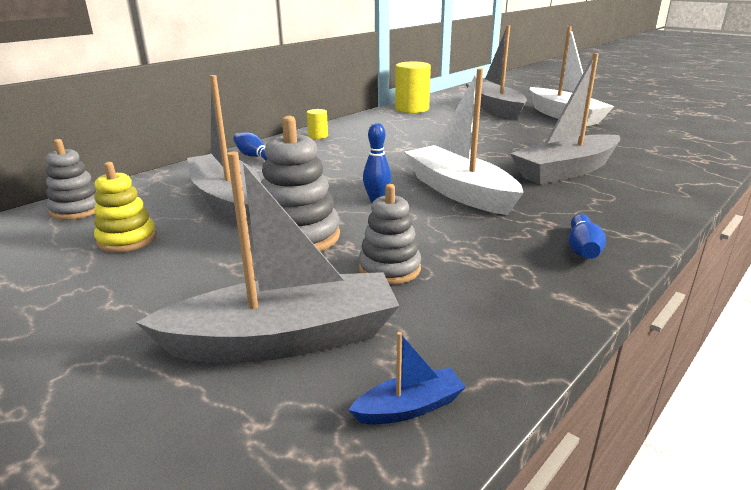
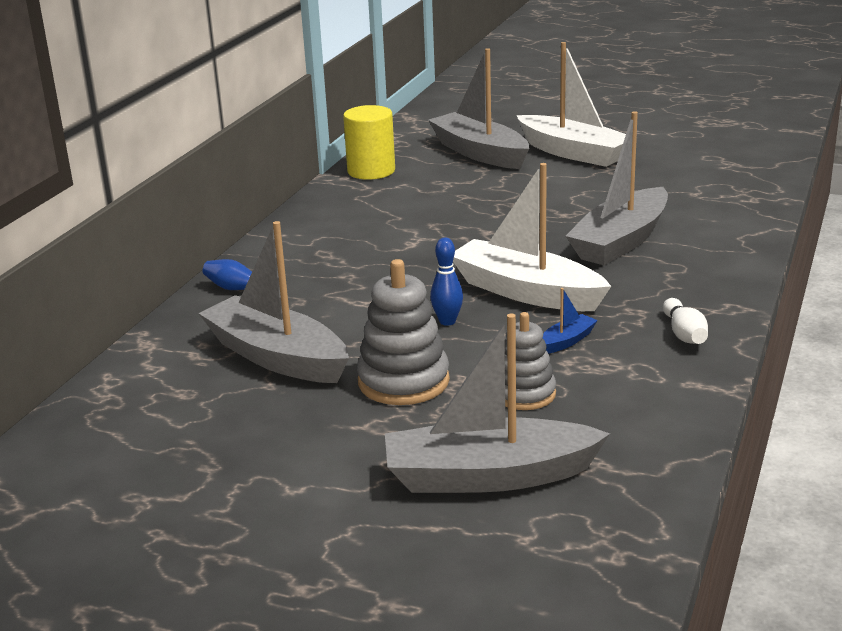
camera: 20 degrees left, 0 degrees up
grey stacking toy [46,139,97,220] -> none
yellow stacking toy [94,162,156,253] -> none
grey boat [136,151,399,363] -> grey boat turned 150 degrees counterclockwise [385,314,610,493]
yellow cylinder [307,109,328,139] -> none
blue boat [348,332,466,424] -> blue boat moved to [543,288,598,354]
blue bowling pin [568,214,606,259] -> white bowling pin [663,298,708,344]

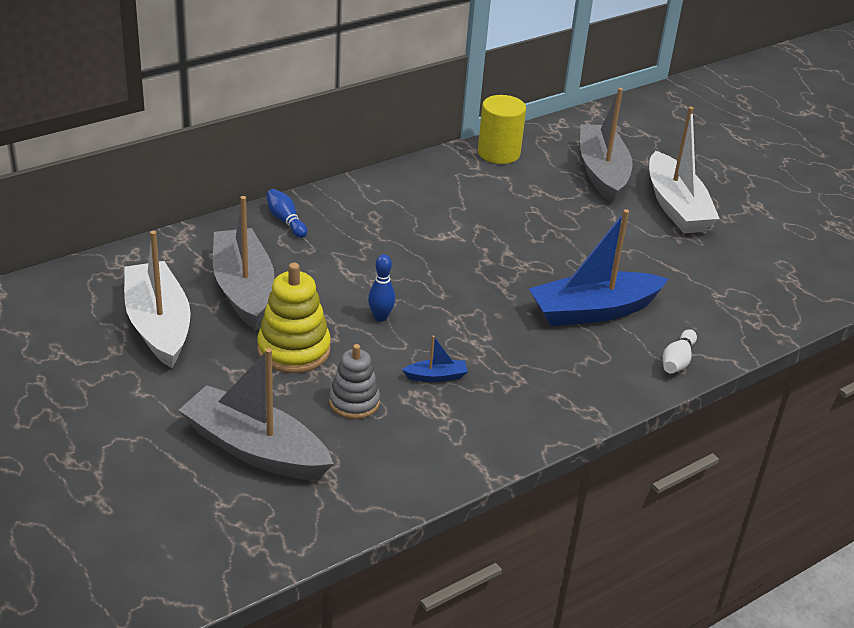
camera: 30 degrees right, 10 degrees up
grey stacking toy [357,259,450,405] -> yellow stacking toy [257,263,331,373]
white boat [453,163,611,311] -> white boat moved to [124,231,191,368]
grey boat [566,111,668,265] -> blue boat [528,209,668,326]
white bowling pin [663,298,708,344] -> white bowling pin moved to [663,329,697,374]

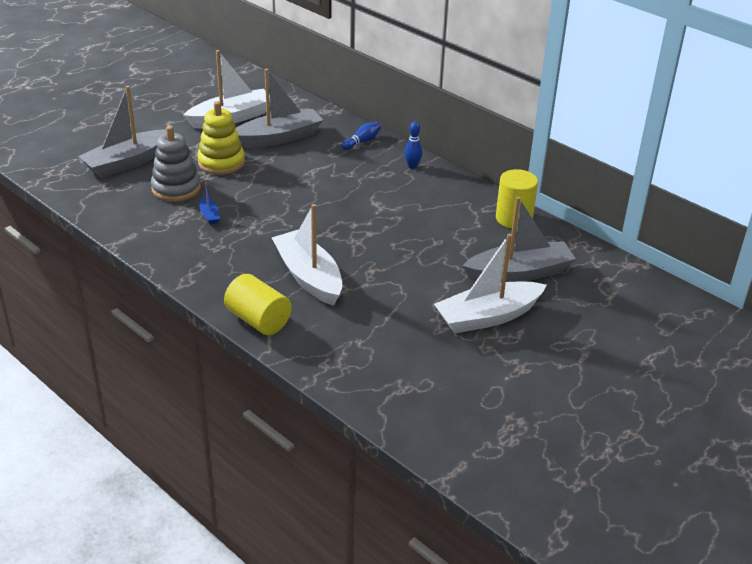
camera: 80 degrees right, 0 degrees up
grey boat [179,348,334,480] -> grey boat turned 150 degrees counterclockwise [78,86,167,178]
grey stacking toy [329,344,380,419] -> grey stacking toy [151,126,201,202], size x1.50
blue bowling pin [368,254,395,322] -> blue bowling pin moved to [404,122,422,169]
blue boat [528,209,668,326] -> white boat [272,204,342,306]
white bowling pin [663,329,697,374] -> yellow cylinder [224,274,292,335]

